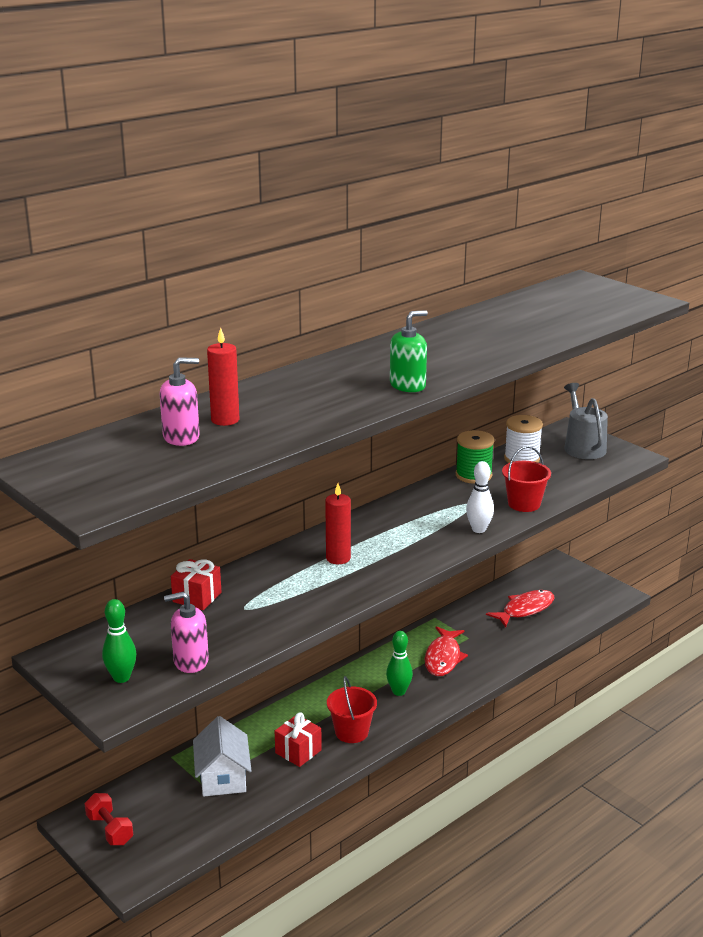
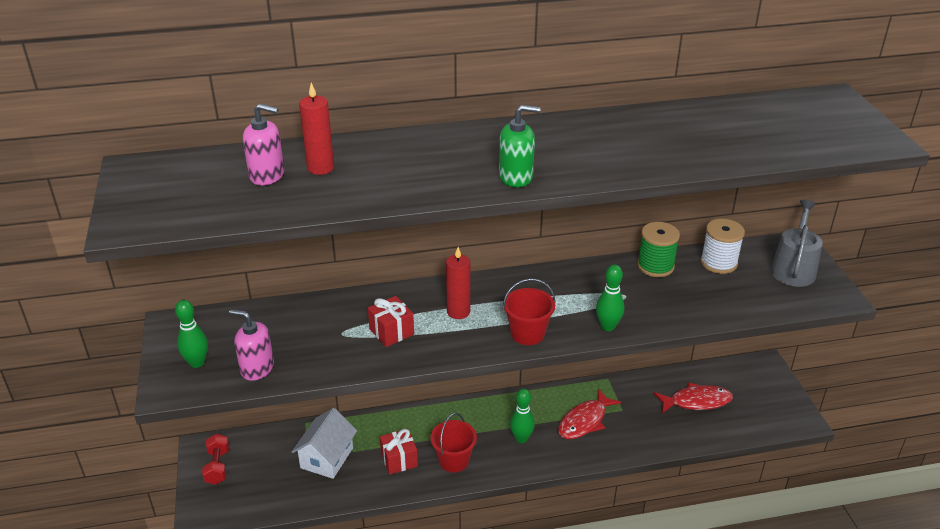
camera: 30 degrees right, 10 degrees up
red gift [171,559,221,610] -> red gift moved to [368,296,414,347]
white bowling pin [466,461,494,533] -> green bowling pin [596,264,624,331]
red bucket [502,446,551,512] -> red bucket moved to [503,278,556,345]

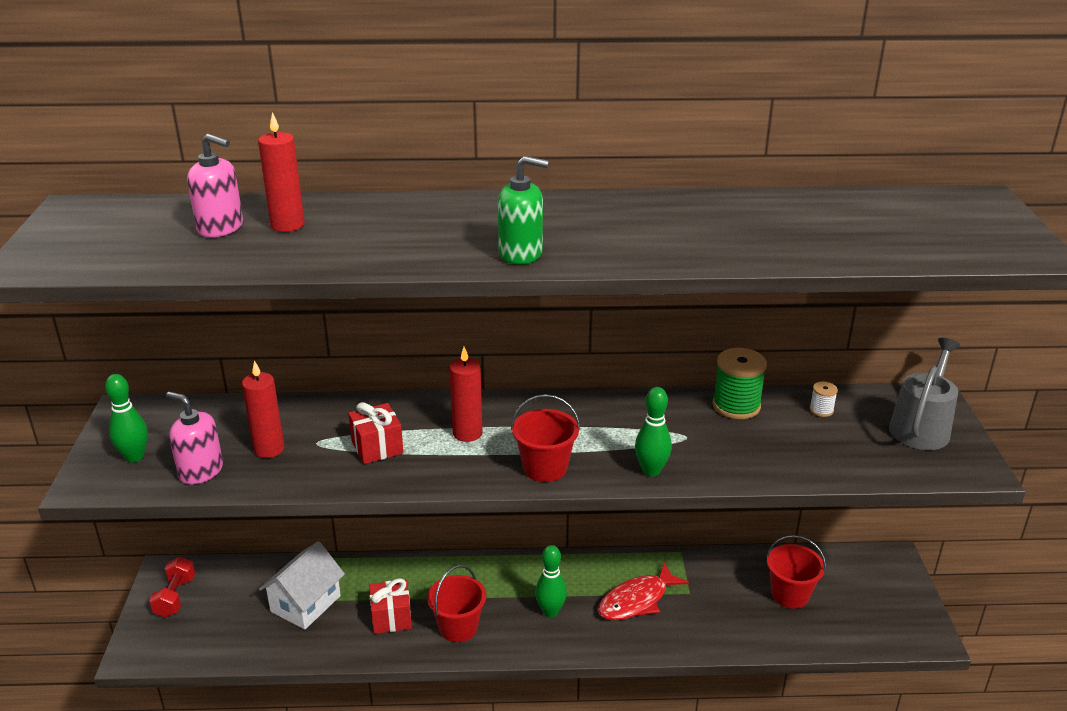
camera: 10 degrees right, 5 degrees down
red fish [654,383,733,413] -> red bucket [766,535,826,608]
white spool [700,219,745,274] -> white spool [810,382,838,417], size x0.49
none -> red candle [242,360,285,458]

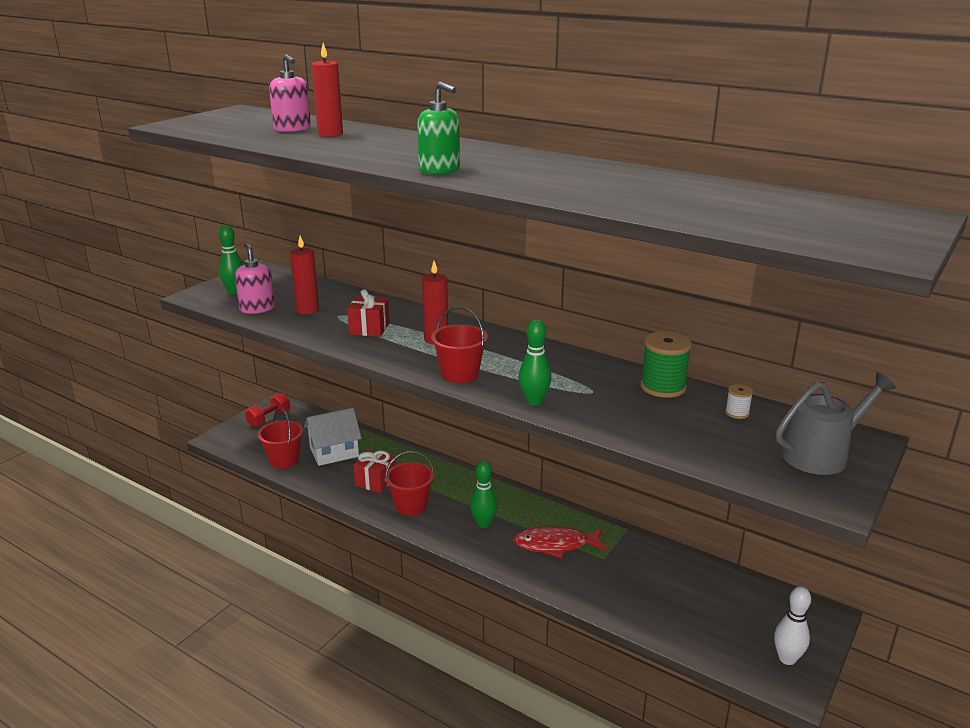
camera: 35 degrees right, 5 degrees down
red bucket [766,535,826,608] -> red bucket moved to [258,408,303,469]
none -> white bowling pin [774,586,811,665]

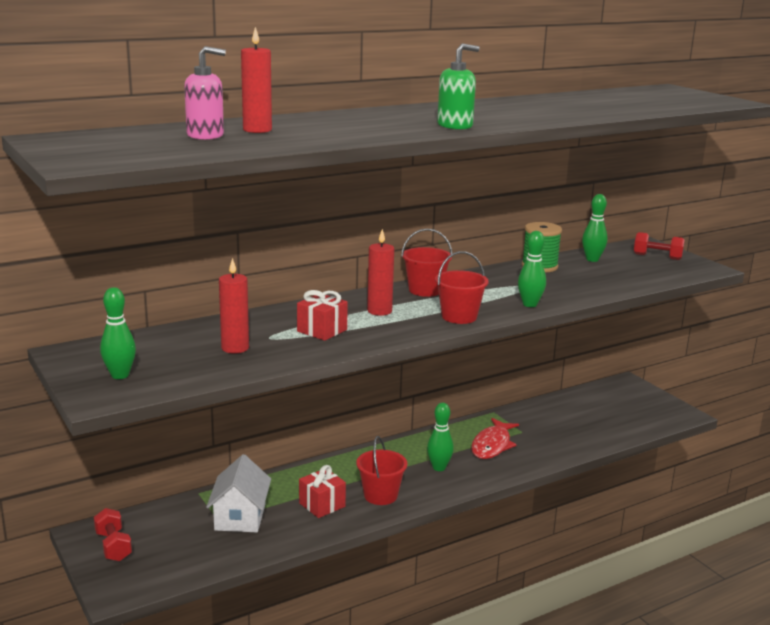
camera: 65 degrees left, 5 degrees down
pink soap dispenser [235,243,275,314] -> none
red bucket [258,408,303,469] -> red bucket moved to [401,229,452,297]
white spool [725,384,753,419] -> green bowling pin [582,194,608,262]
white bowling pin [774,586,811,665] -> none
grey watering can [776,373,896,475] -> red dumbbell [634,232,684,260]

